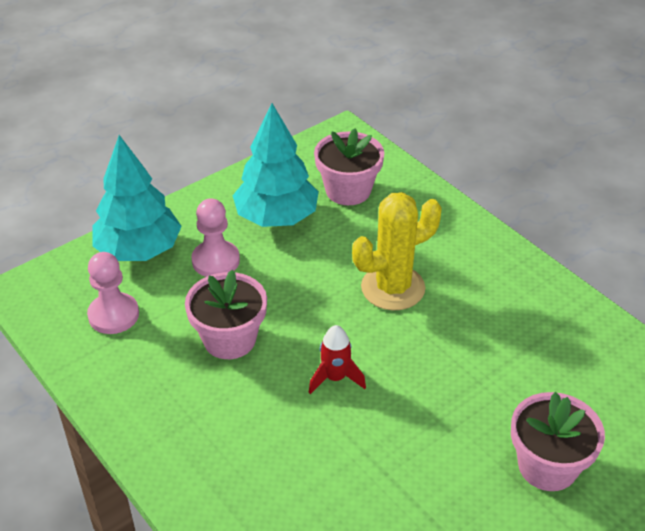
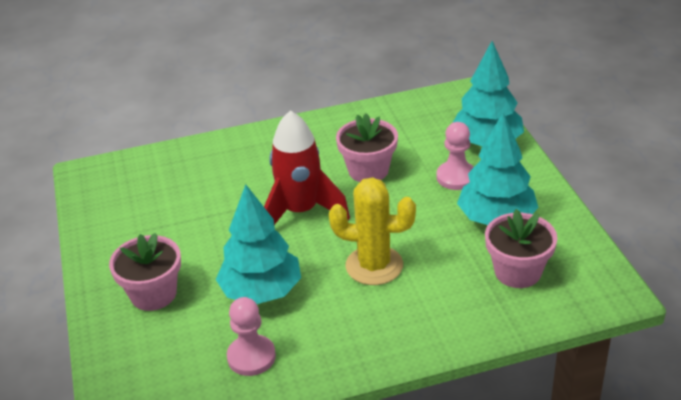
camera: 115 degrees right, 5 degrees down
pink pawn [87,252,139,334] -> pink pawn moved to [227,297,276,376]
red rocket [309,325,366,394] -> red rocket [264,110,350,225], size x2.02
yellow cactus [352,192,442,311] -> yellow cactus turned 75 degrees counterclockwise [329,177,416,285]
none -> turquoise tree [216,184,301,304]

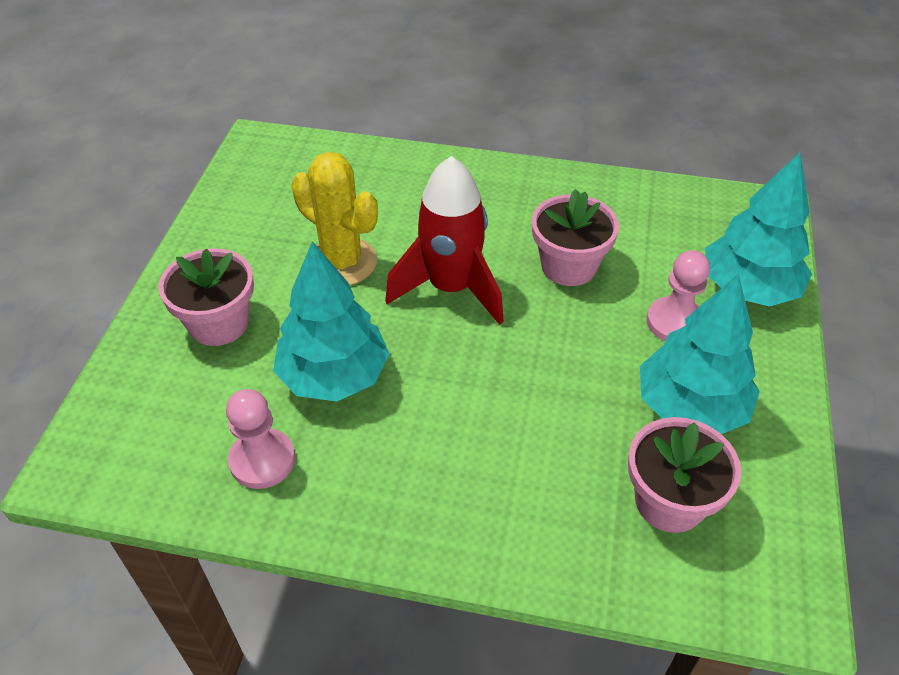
camera: 25 degrees right, 10 degrees up
yellow cactus [329,177,416,285] -> yellow cactus moved to [292,152,378,285]

